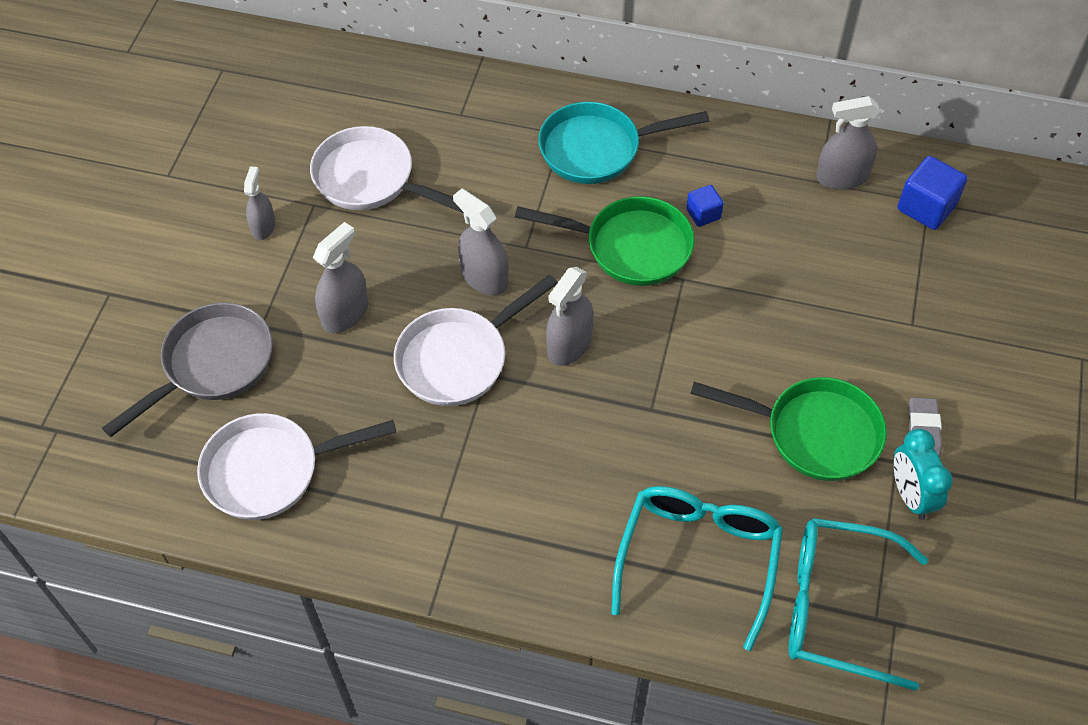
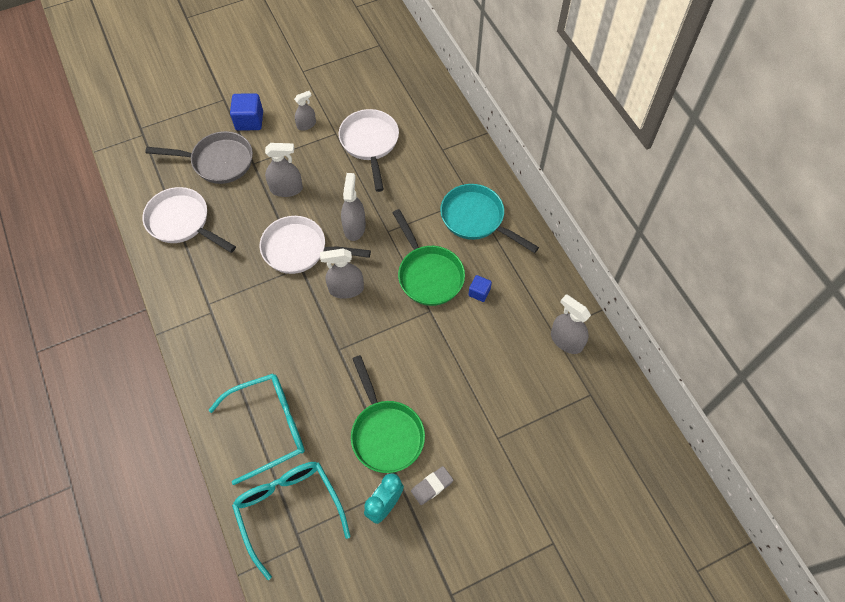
camera: 50 degrees right, 5 degrees up
blue cube [897,156,967,230] -> blue cube moved to [230,93,263,131]

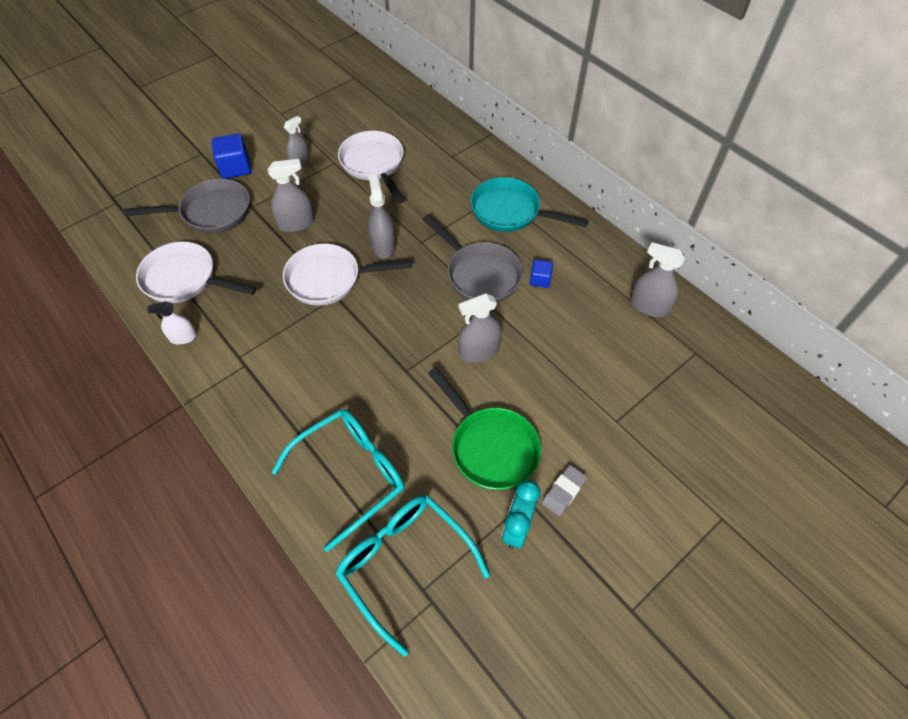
camera: 15 degrees left, 5 degrees down
grey spray bottle [320,249,364,299] -> grey spray bottle moved to [458,293,502,363]
green pan [392,209,465,306] -> grey pan [422,214,523,302]
none -> white spray bottle [147,301,197,344]

